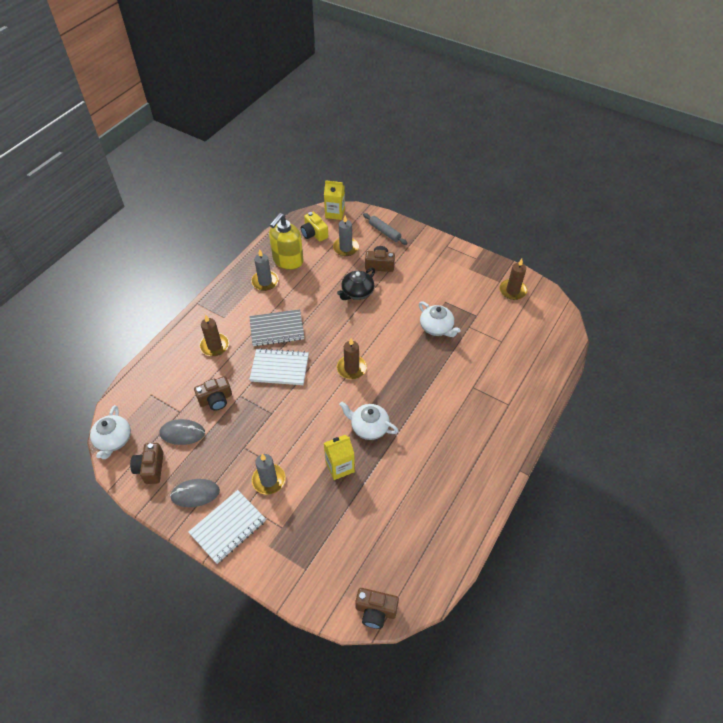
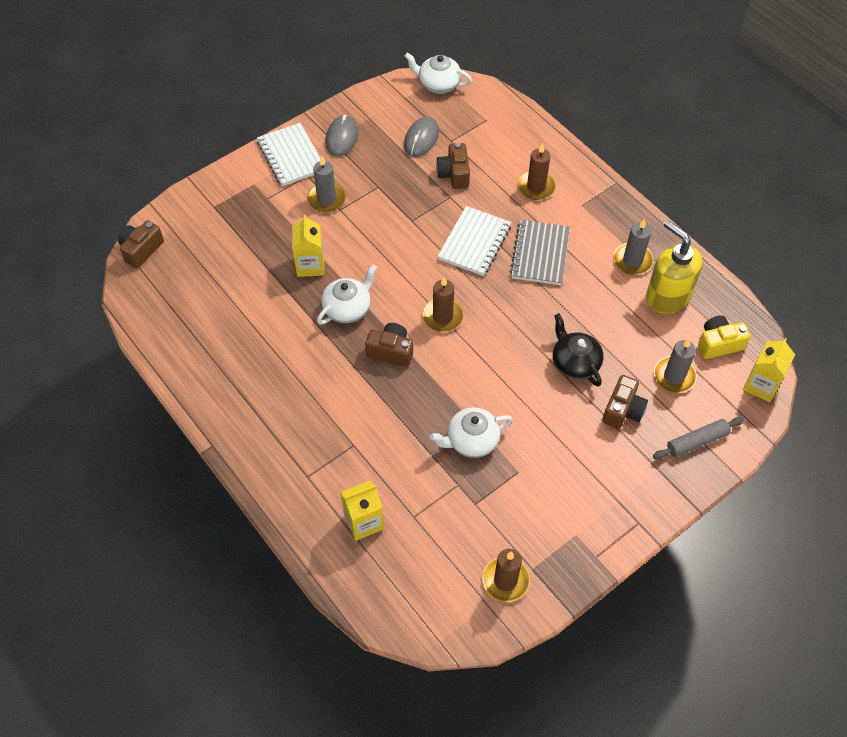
camera: 110 degrees right, 5 degrees up
brown camera [130,443,164,484] -> brown camera moved to [365,323,413,367]
none -> yellow carton [340,480,384,541]

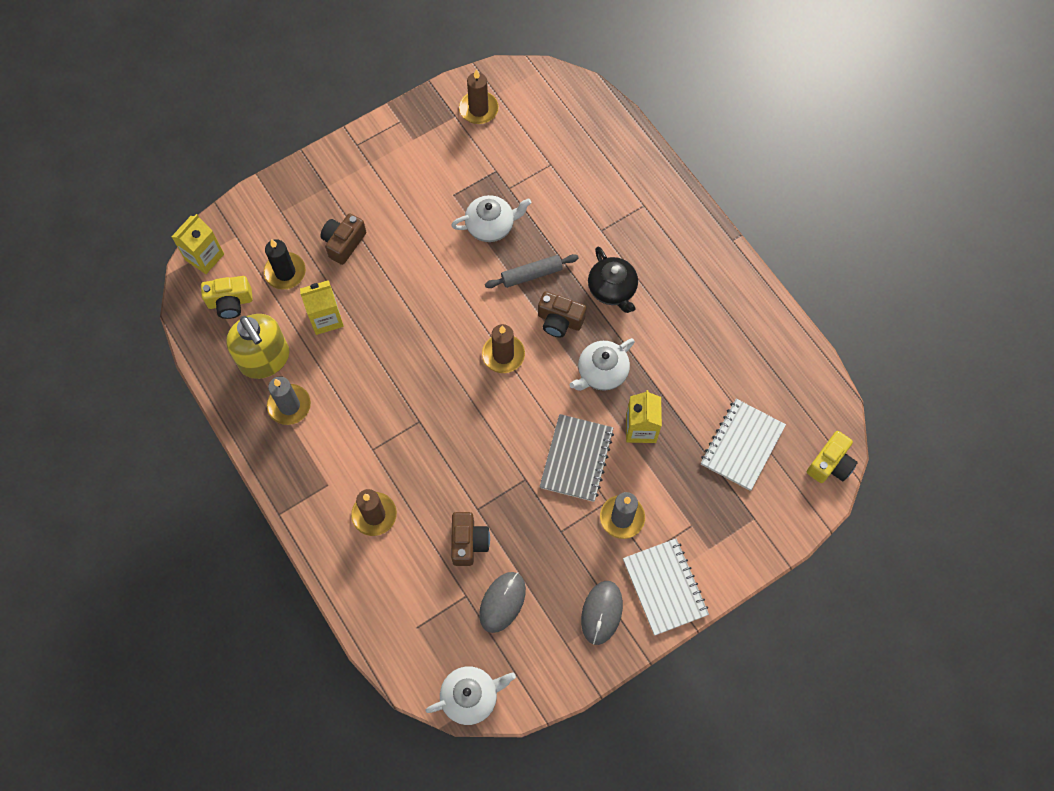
camera: 175 degrees left, 10 degrees up
brown camera [118,220,164,268] -> yellow camera [807,431,858,483]
yellow carton [340,480,384,541] -> yellow carton moved to [300,280,344,335]
white teapot [404,53,472,94] -> white teapot turned 45 degrees counterclockwise [425,666,516,725]
white notebook [437,206,512,276] -> white notebook moved to [701,399,786,491]
grey notebook [510,220,570,285] -> grey notebook moved to [540,414,614,502]
black teapot [553,313,604,386] -> black teapot moved to [588,247,638,313]
grey rolling pin [653,417,744,459] -> grey rolling pin moved to [485,254,579,288]
grey candle [654,338,697,393] -> black candle [264,239,306,289]

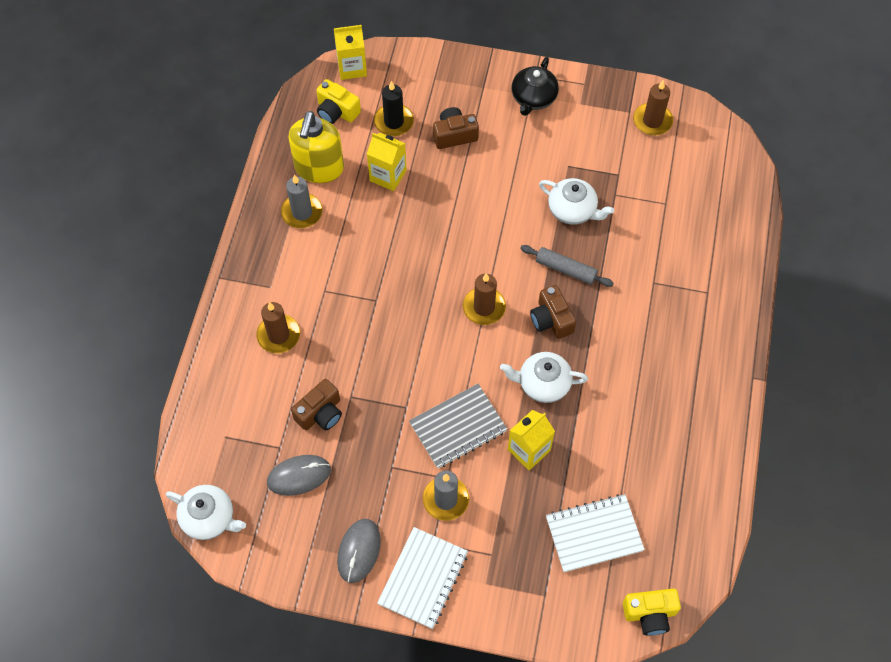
camera: 45 degrees right, 5 degrees down
grey mouse [581,581,623,645] -> grey mouse turned 45 degrees counterclockwise [337,519,381,583]
black teapot [588,247,638,313] -> black teapot moved to [512,57,559,116]

